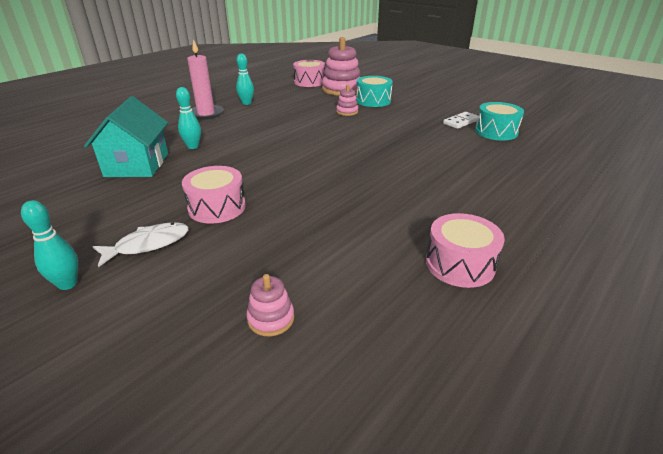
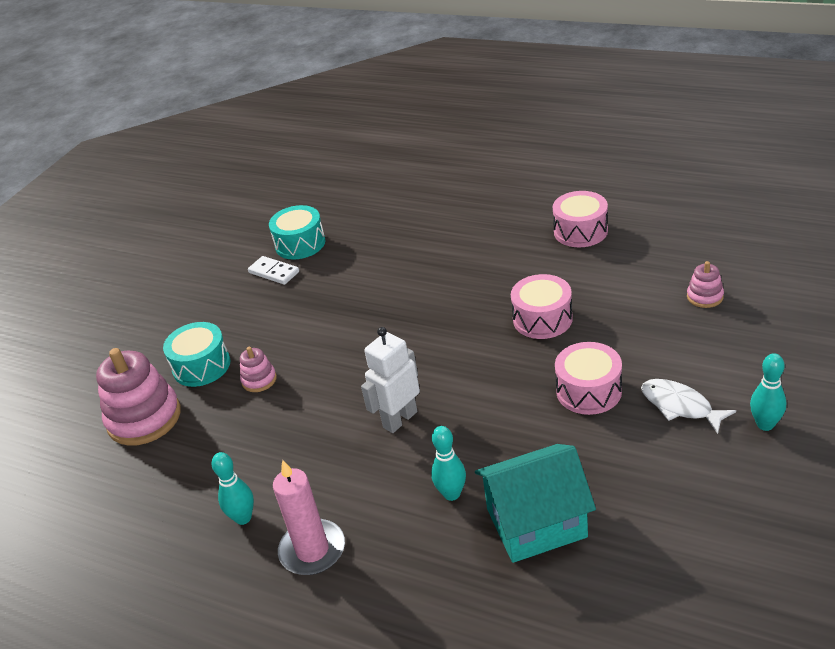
camera: 100 degrees left, 5 degrees up
pink drum [293,60,325,87] -> pink drum moved to [511,274,573,339]
none -> white robot [361,327,420,433]

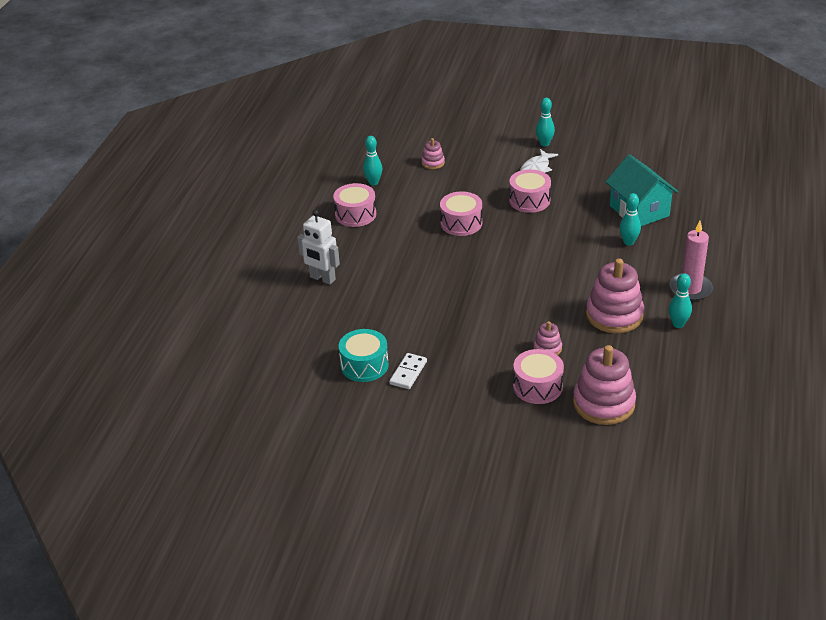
camera: 105 degrees left, 0 degrees up
turquoise drum [163,322,231,387] -> pink drum [513,349,564,404]
white robot [361,327,420,433] -> white robot moved to [297,210,340,285]
none -> turquoise bowling pin [363,136,382,185]
none -> pink stacking toy [586,259,644,333]

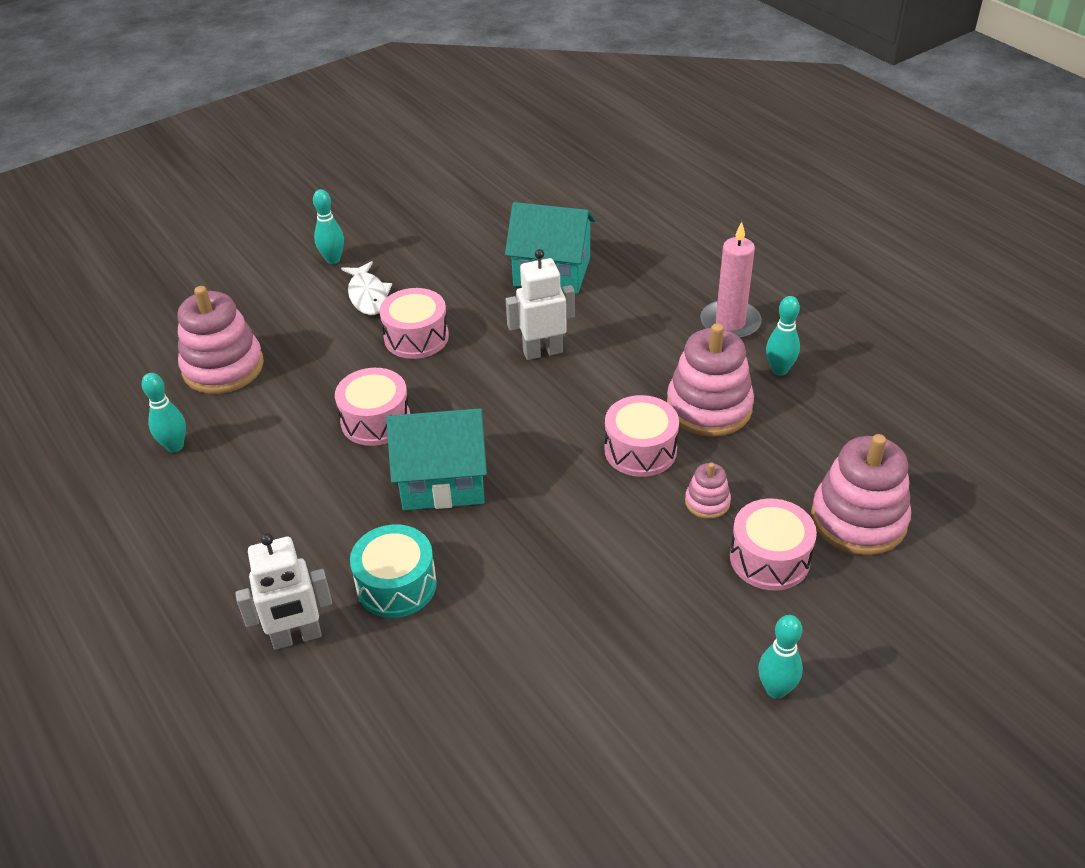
camera: 50 degrees left, 5 degrees up
pink drum [333,183,376,227] -> pink drum moved to [604,395,679,477]
turquoise drum [339,329,389,382] -> turquoise drum moved to [350,525,437,618]
white domino [389,353,427,389] -> none
pink stacking toy [421,138,445,169] -> pink stacking toy [177,286,264,394], size x2.06
turquoise bowling pin [620,193,641,246] -> turquoise bowling pin moved to [758,615,803,699]
none -> turquoise house [386,408,487,510]
none -> white robot [506,249,575,360]

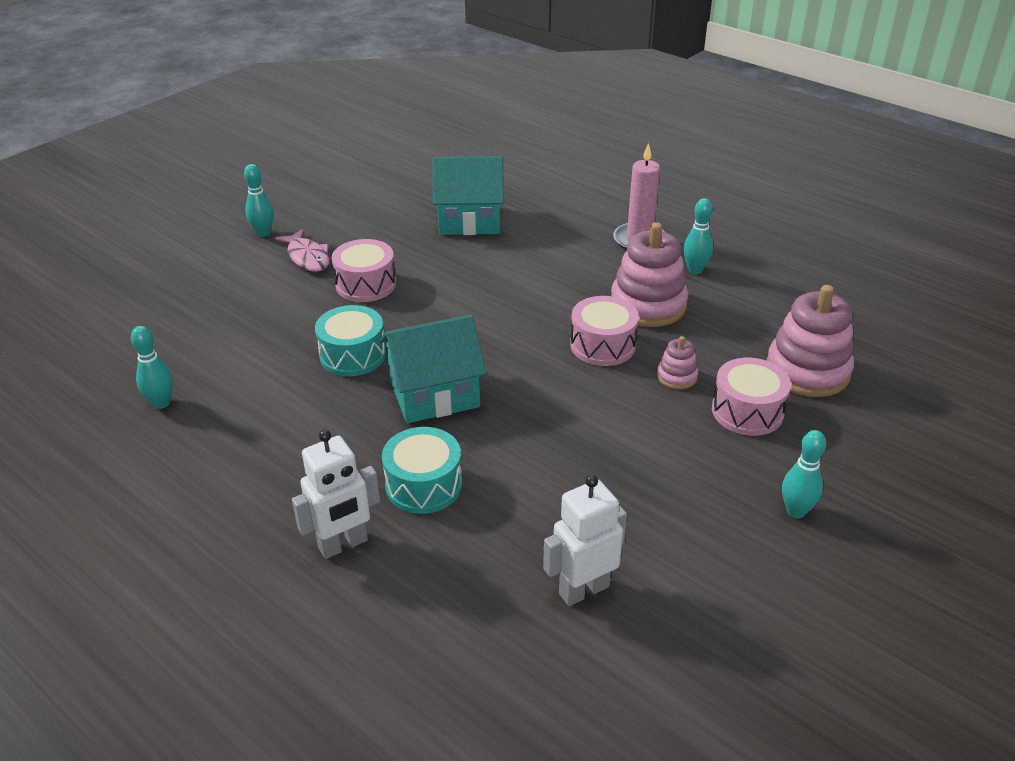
camera: 15 degrees left, 5 degrees down
pink stacking toy [177,286,264,394] -> none
pink drum [335,368,410,446] -> turquoise drum [315,305,386,376]
white fish [341,261,392,315] -> pink fish [275,229,329,272]
white robot [506,249,575,360] -> white robot moved to [543,475,627,606]

